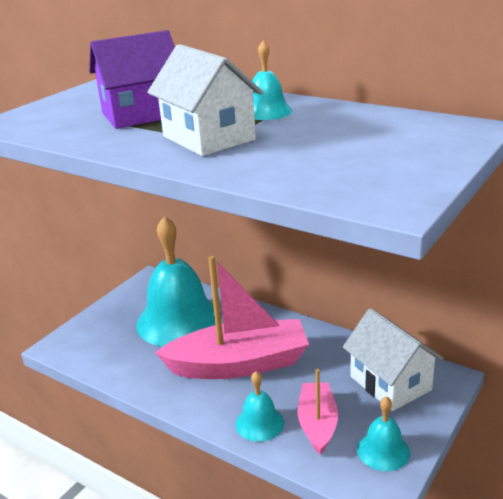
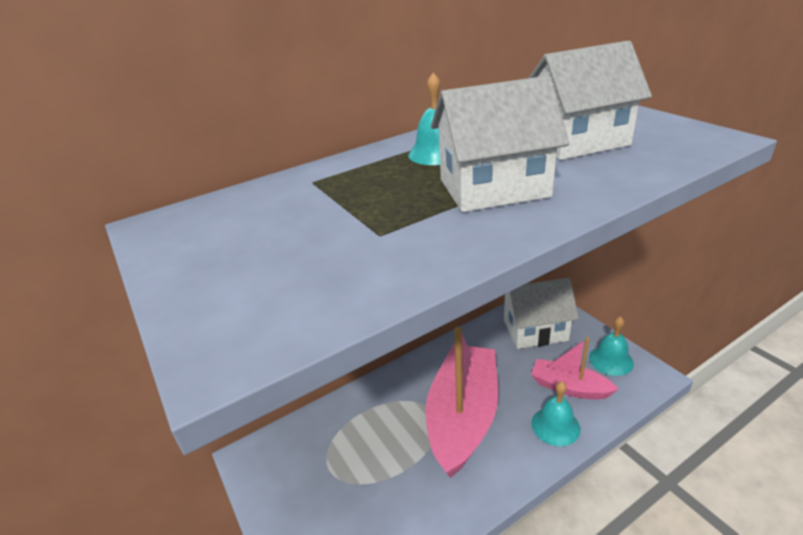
camera: 65 degrees left, 5 degrees up
purple house [89,30,175,129] -> none
turquoise bell [136,216,222,347] -> none
none -> white house [529,41,652,160]

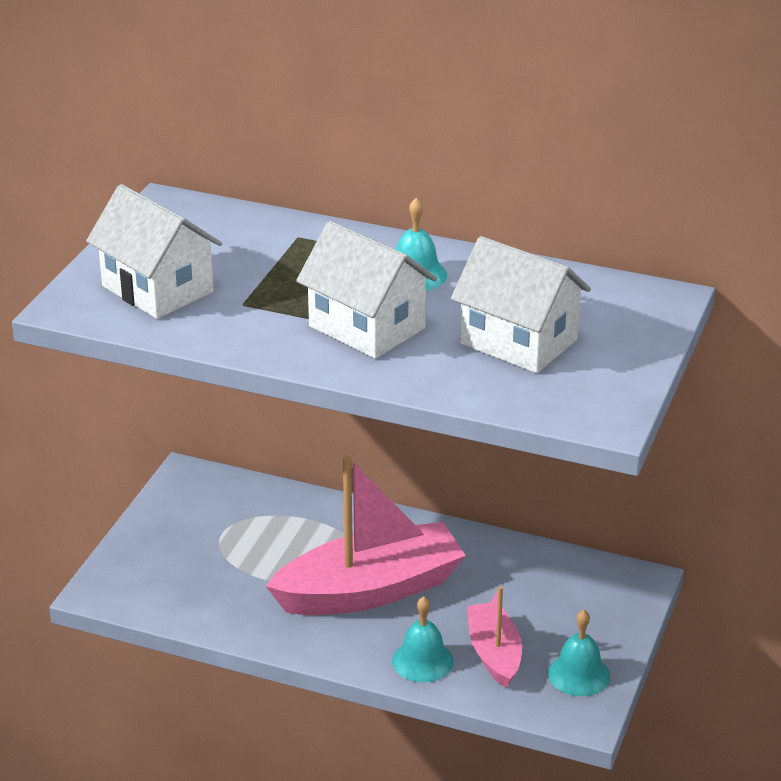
camera: 50 degrees right, 0 degrees up
white house [504,278,579,349] -> white house moved to [86,184,222,319]

